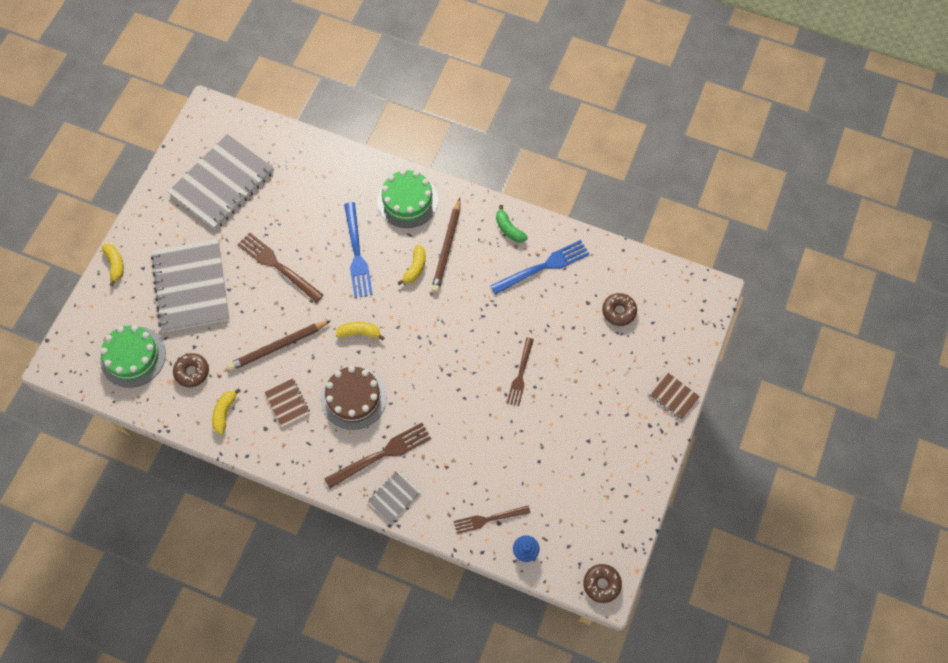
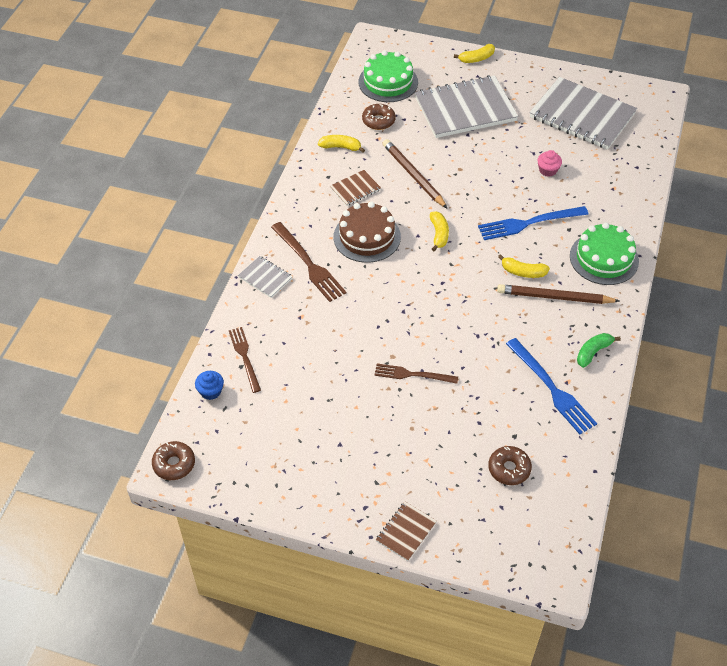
camera: 85 degrees right, 15 degrees down
brown fork [237,232,323,302] -> none
none -> pink cupcake [537,150,562,177]

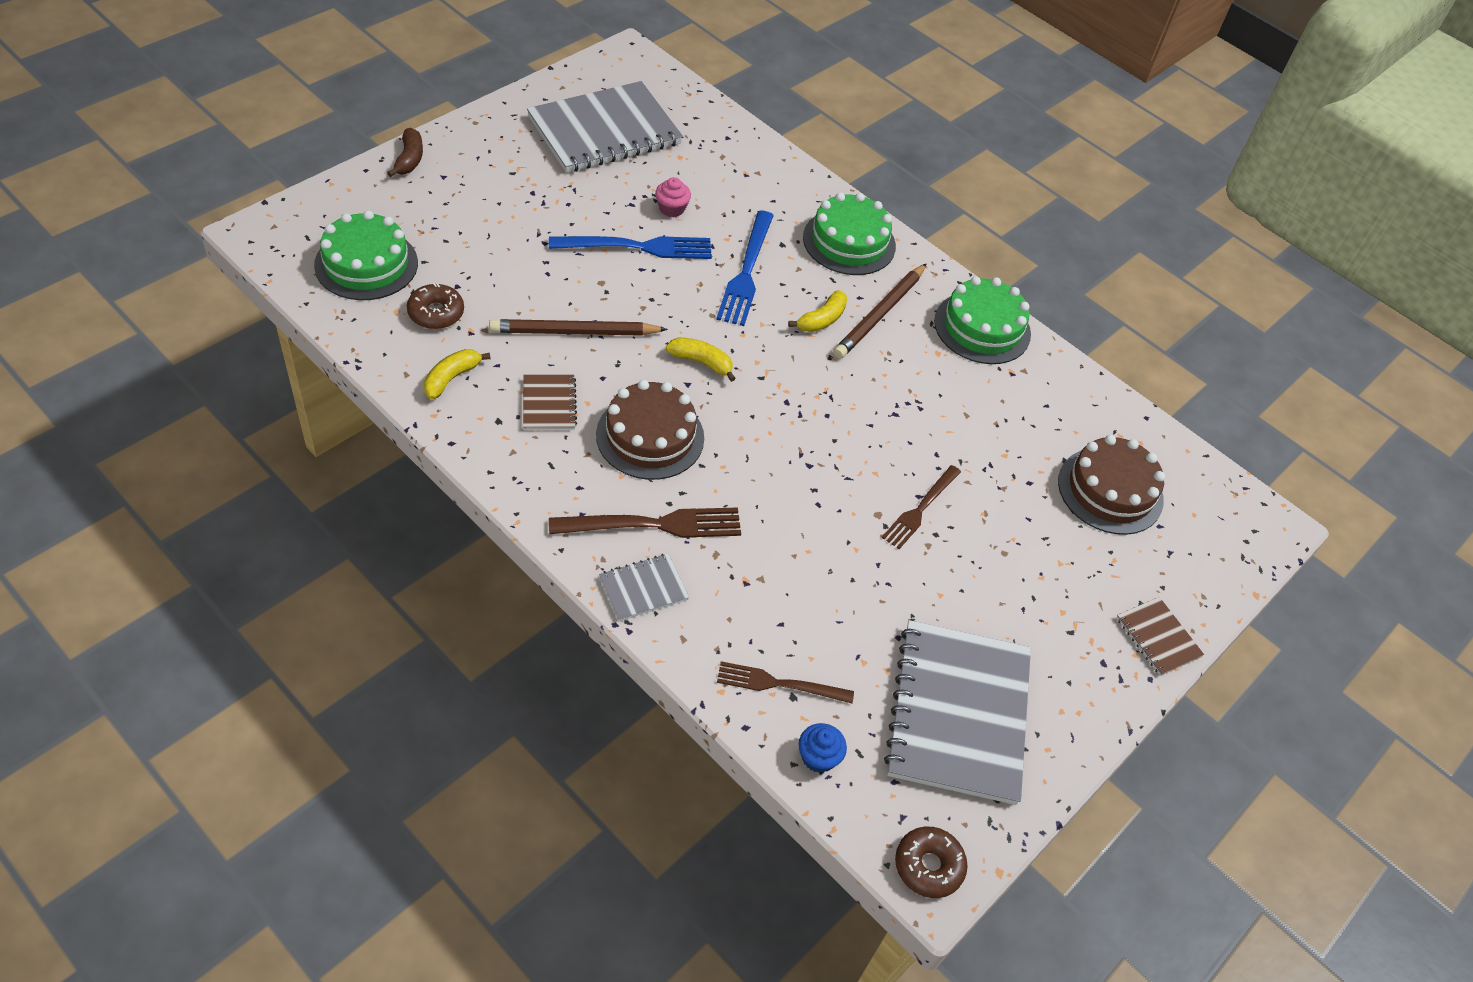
camera: 70 degrees left, 0 degrees up
grey notebook [414,75,518,138] -> grey notebook moved to [884,620,1031,805]
yellow banana [454,44,495,63] -> brown banana [387,128,423,177]
brown donut [488,446,532,485] -> brown cake [1058,435,1165,535]
blue fork [506,338,597,434] -> blue fork moved to [549,236,712,259]
green banana [577,333,621,368] -> green cake [934,276,1031,364]

